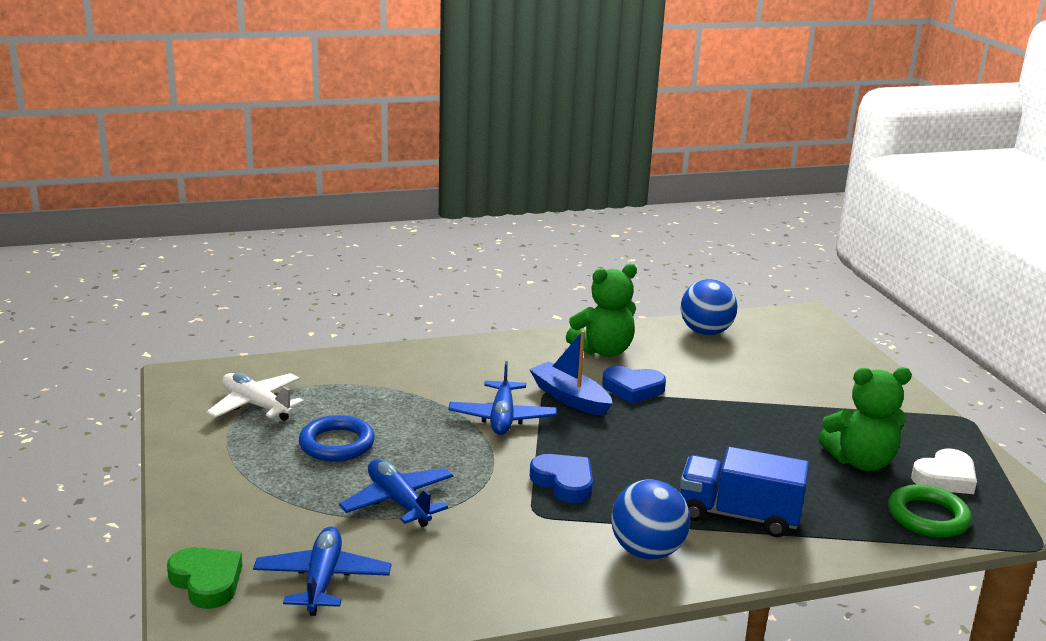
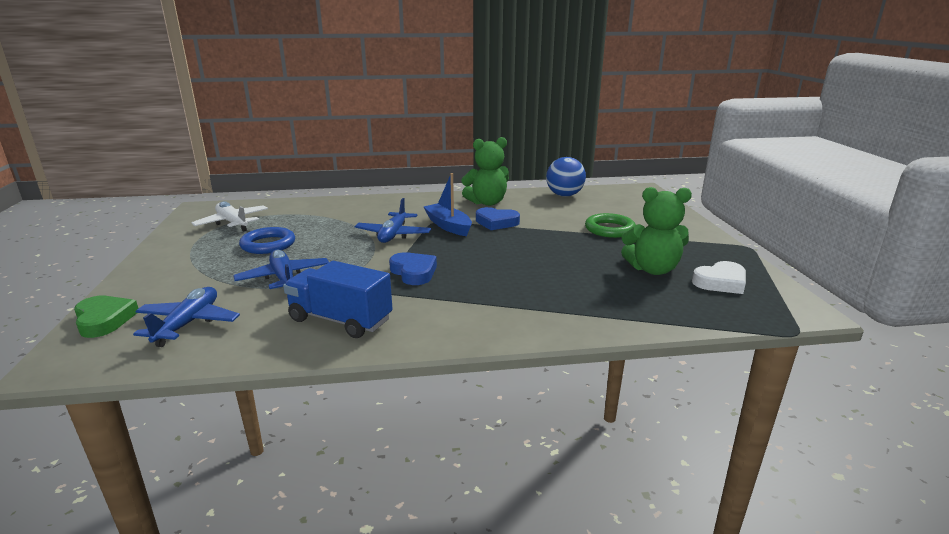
camera: 10 degrees right, 0 degrees up
blue ball [611,479,690,559] -> none
blue truck [680,447,809,537] -> blue truck moved to [283,261,392,338]
green ring [888,484,972,538] -> green ring moved to [585,213,636,238]

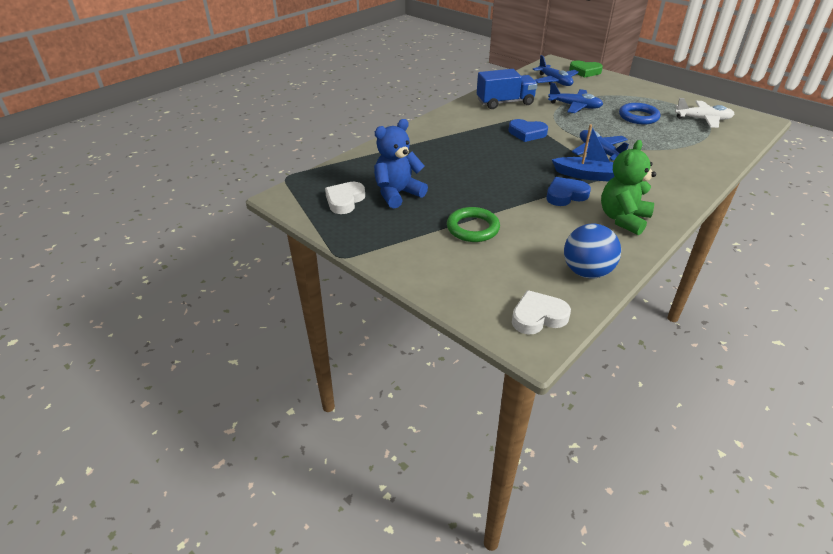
camera: 140 degrees right, 15 degrees up
green teddy bear [621,187,692,275] -> blue teddy bear [374,119,428,209]
none -> white heart [512,290,571,335]

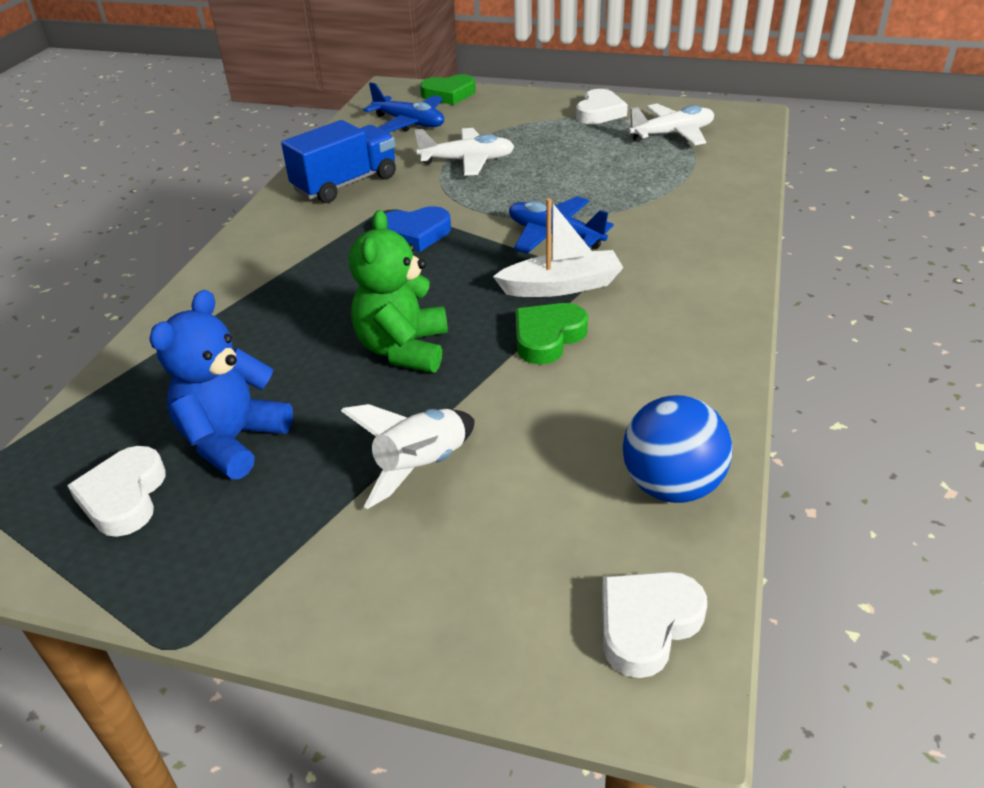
camera: 25 degrees left, 0 degrees up
green ring [447,207,500,242] -> white rocket [341,404,474,509]
blue heart [546,177,591,206] -> green heart [515,303,588,364]
blue plane [548,83,603,113] -> white plane [415,128,515,176]
blue boat [552,124,615,182] -> white boat [493,198,623,297]
green teddy bear [601,140,656,235] -> green teddy bear moved to [349,210,448,373]
blue ring [619,103,660,124] -> none
none -> white heart [576,89,628,124]

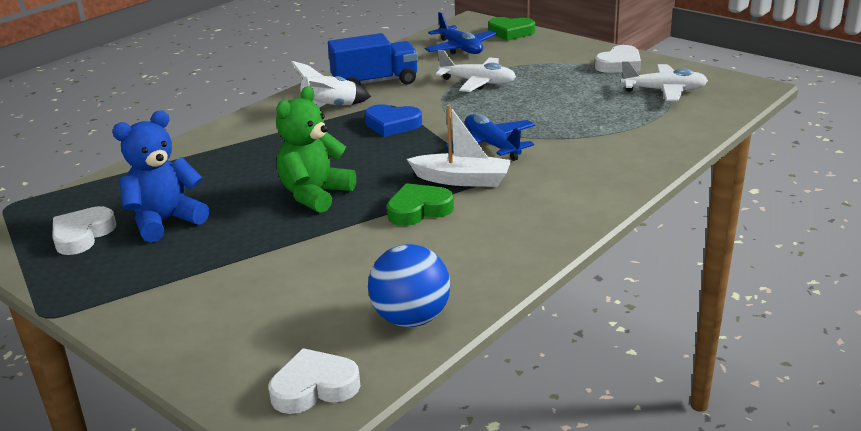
camera: 25 degrees right, 10 degrees down
white rocket [341,404,474,509] -> white rocket moved to [291,61,371,108]

